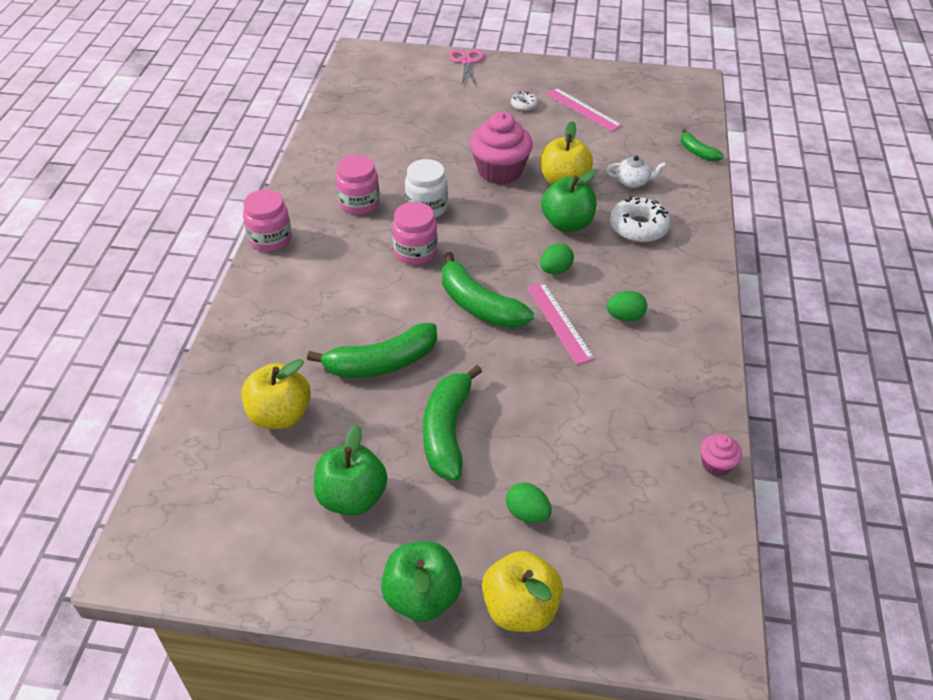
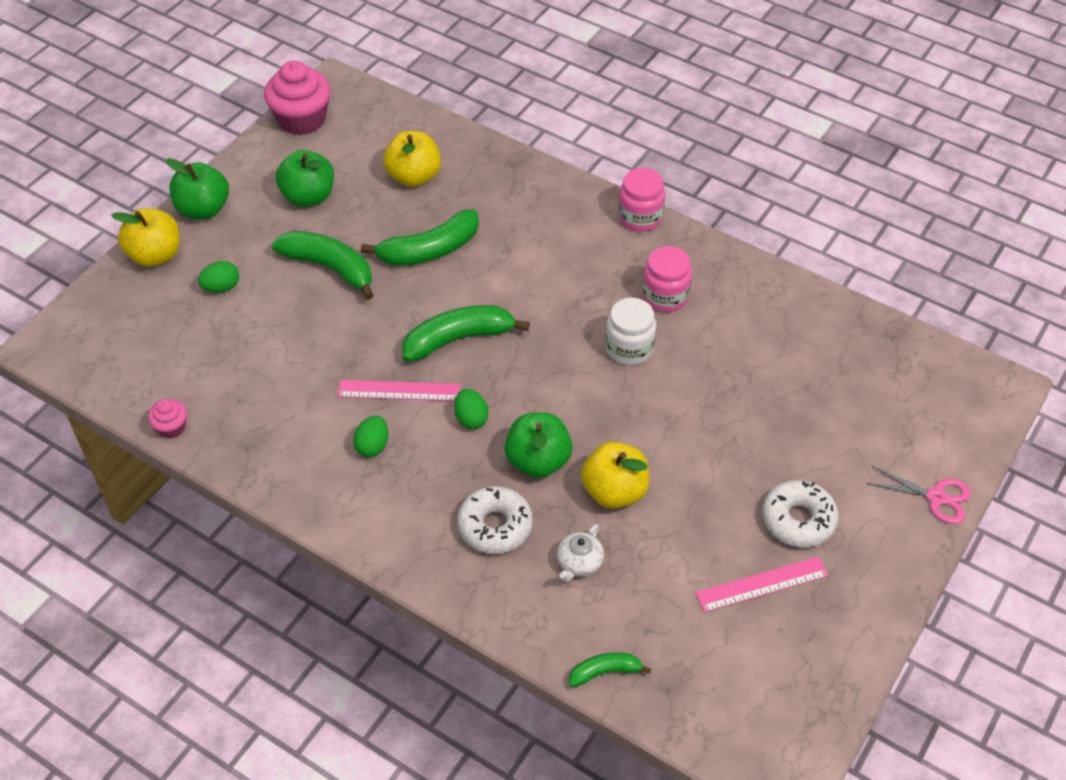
camera: 115 degrees right, 5 degrees up
green banana [307,323,437,378] -> green banana turned 120 degrees counterclockwise [361,209,479,266]
pink jar [392,202,438,265] -> none
pink cupcake [470,112,533,184] -> pink cupcake moved to [264,60,331,135]
white donut [511,92,538,111] -> white donut [762,480,838,548], size x1.89

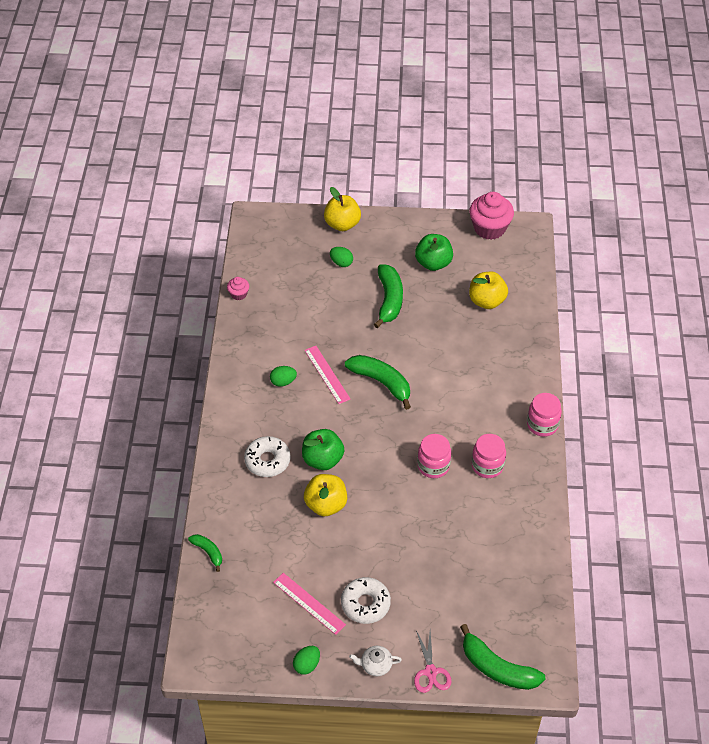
camera: 60 degrees right, 0 degrees up
green apple [165,158,229,219] -> none
green banana [361,209,479,266] -> green banana moved to [460,624,546,690]
green egg [454,389,489,429] -> green egg moved to [293,646,320,675]
white teapot [557,524,604,582] -> white teapot moved to [349,646,402,676]
white jar [606,298,656,365] -> pink jar [417,434,451,478]

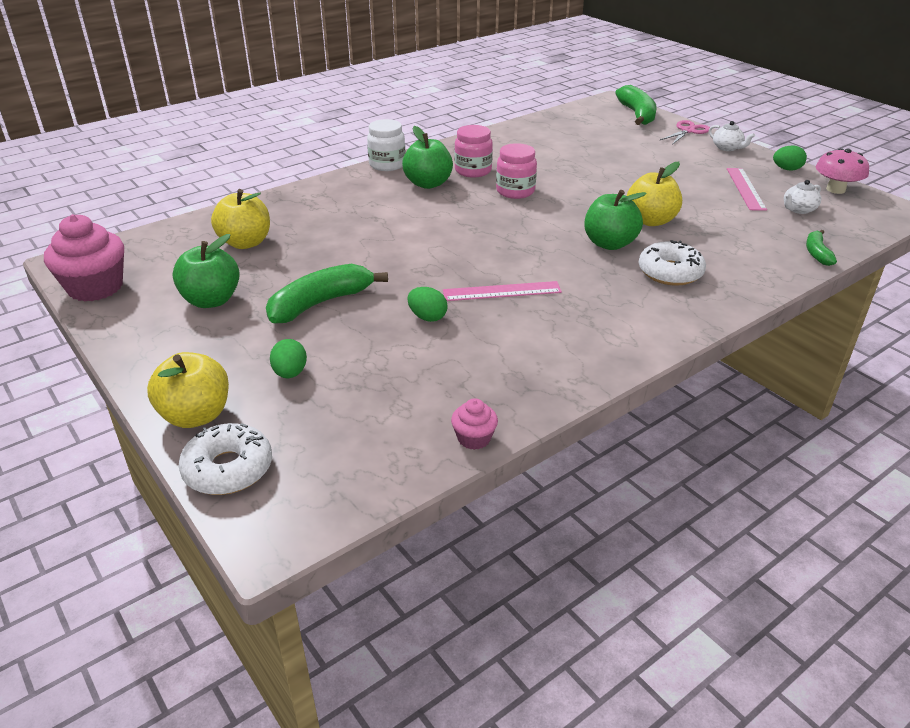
camera: 130 degrees left, 15 degrees down
green egg [270,366,297,387] -> green egg moved to [407,287,448,322]
pink ruler [304,346,350,404] -> pink ruler turned 60 degrees clockwise [443,281,562,301]
white donut [341,577,391,624] -> white donut moved to [179,423,272,495]
green banana [345,355,411,410] -> none
pink jar [527,393,562,437] -> white jar [367,119,405,171]
none -> green apple [402,126,453,189]
none -> white teapot [784,180,821,214]
none -> pink mushroom [816,148,869,194]

